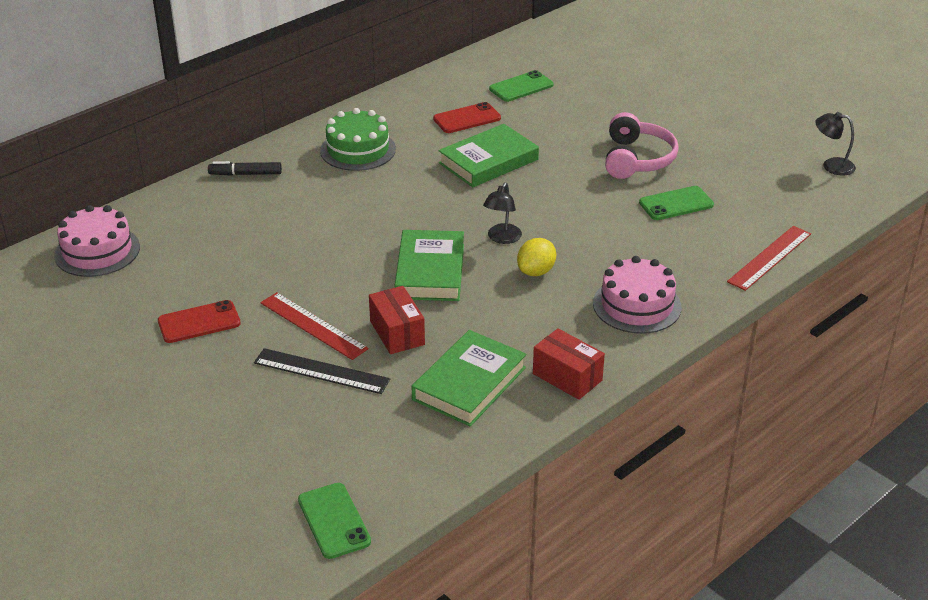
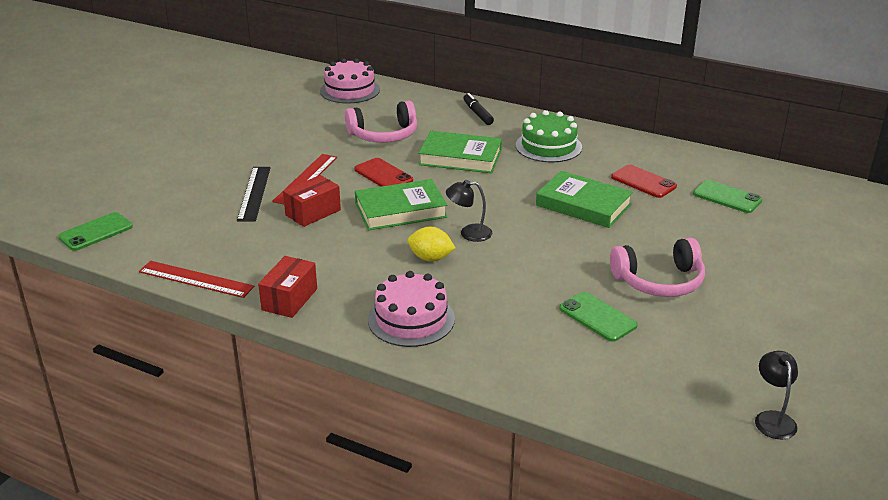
camera: 70 degrees right, 5 degrees down
red phone [158,300,241,343] -> red phone moved to [354,158,413,187]
green book [411,330,527,427] -> green book moved to [418,131,502,173]
red ruler [727,226,811,291] -> red ruler moved to [139,261,254,298]
none -> pink headphones [345,101,417,143]

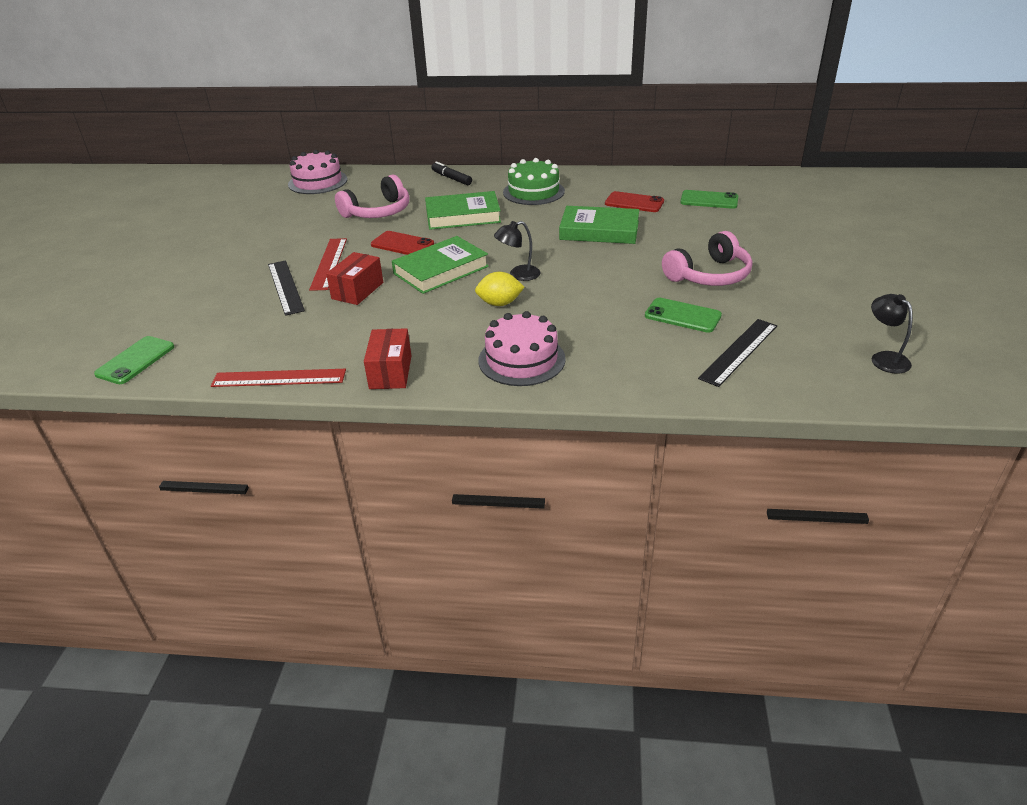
camera: 20 degrees left, 5 degrees up
none -> black ruler [698,319,777,387]

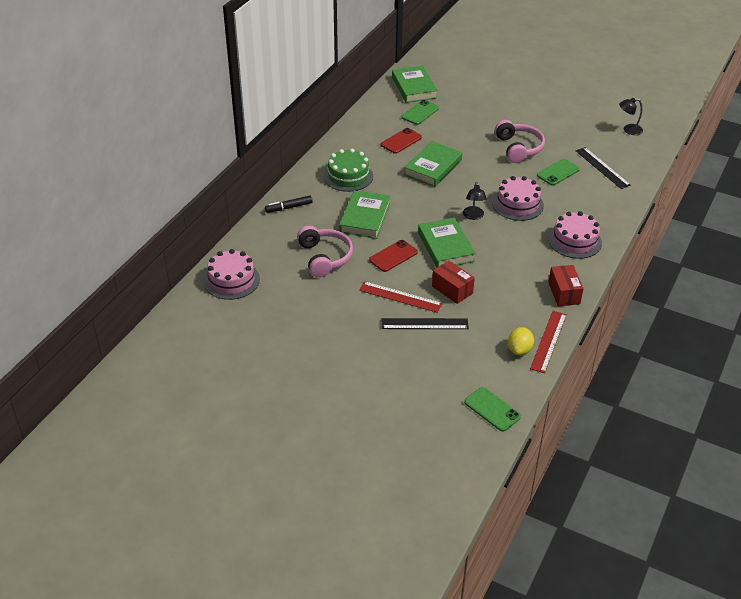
camera: 70 degrees left, 5 degrees up
red box [364,328,412,389] -> red box turned 60 degrees clockwise [548,265,584,306]
yellow lemon [475,272,524,306] -> yellow lemon moved to [508,327,534,356]
none -> green book [392,66,438,103]
none -> pink cake [492,176,544,221]

